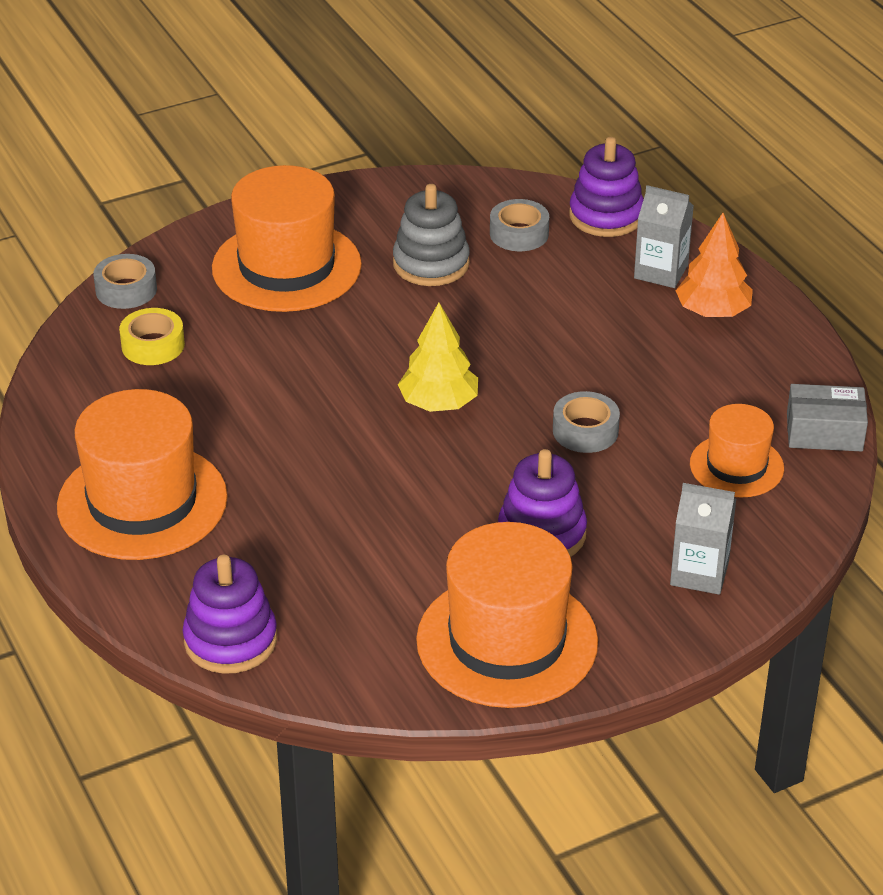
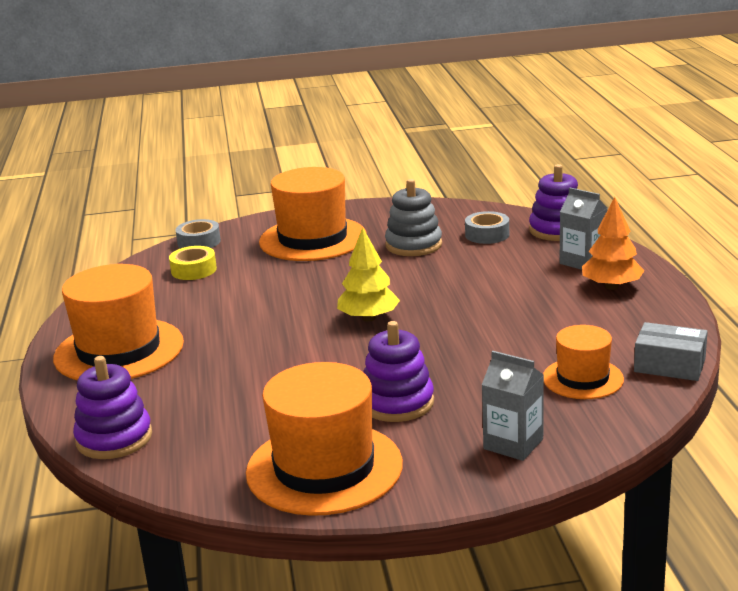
camera: 20 degrees right, 15 degrees down
grey tape [553,391,620,453] -> none

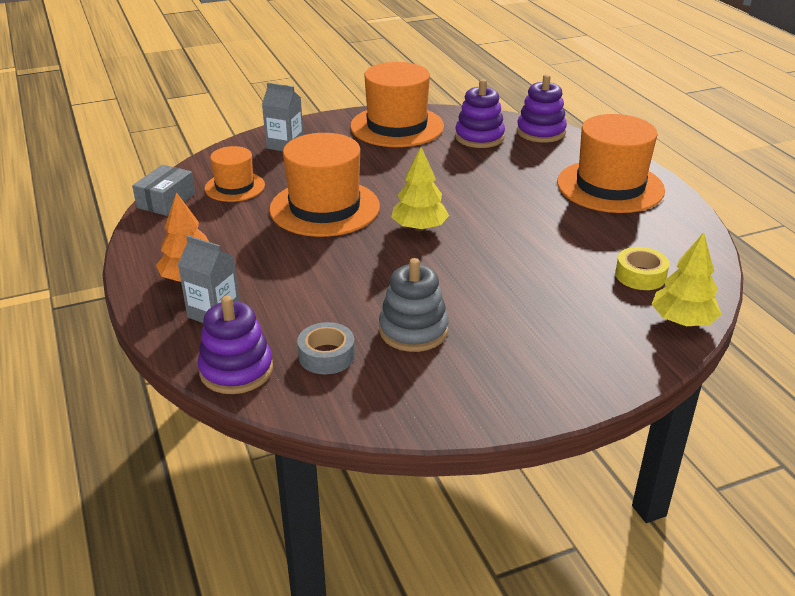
camera: 165 degrees right, 10 degrees up
grey tape [175,219,221,249] -> yellow tree [651,232,722,326]
orange hat [259,167,367,261] -> orange hat moved to [269,133,380,237]
purple stacking toy [363,321,434,422] -> purple stacking toy moved to [455,79,505,148]
grey box [634,322,708,381] -> grey box turned 75 degrees counterclockwise [132,165,195,216]

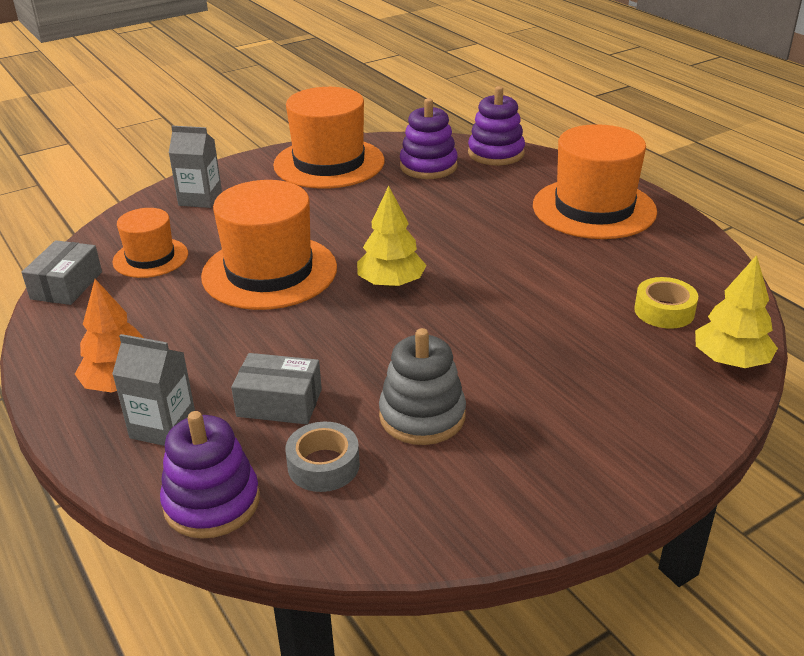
camera: 10 degrees left, 0 degrees up
none -> grey box [231,353,322,424]

